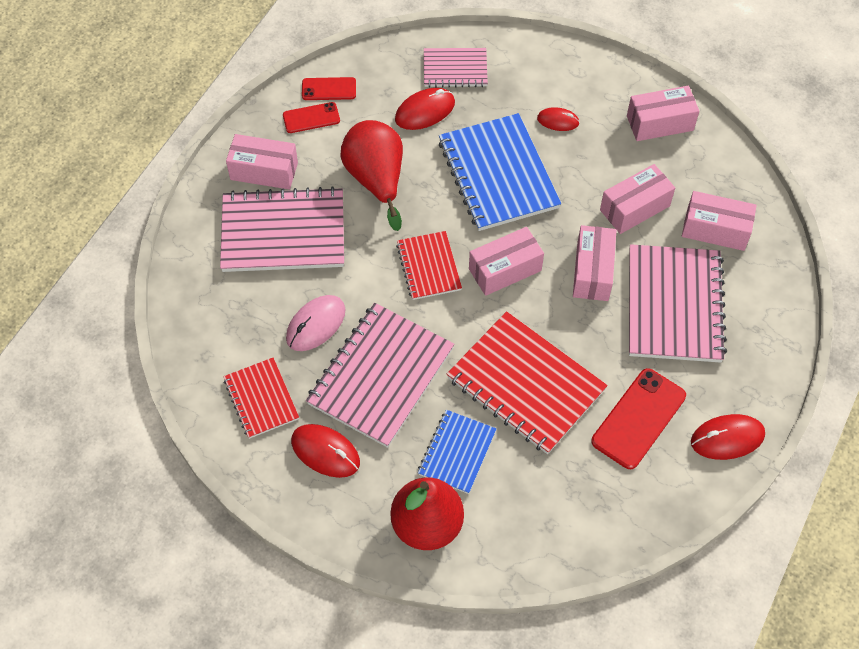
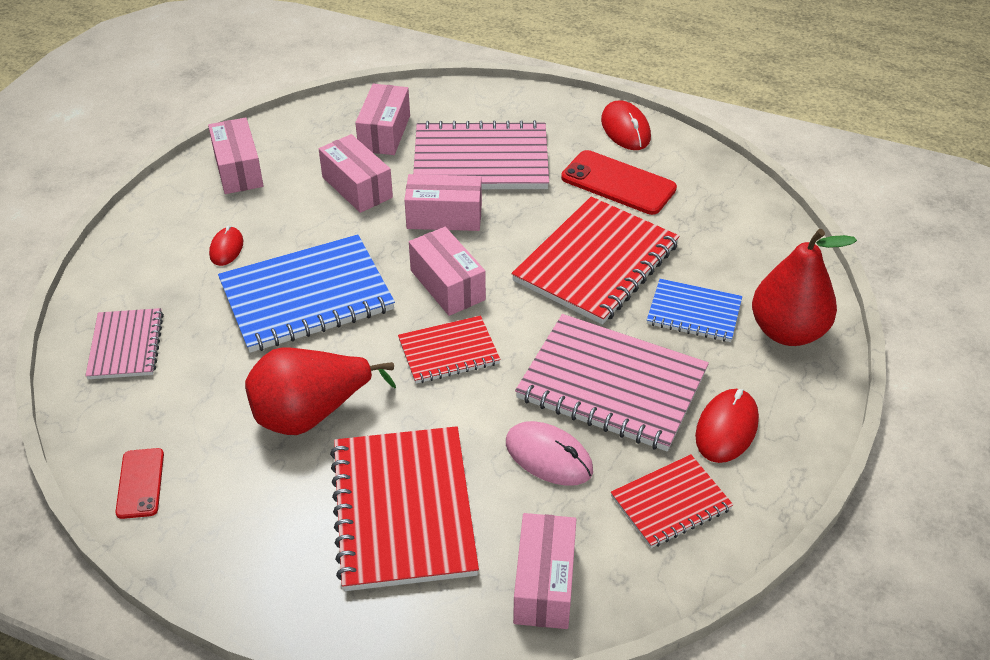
camera: 95 degrees left, 15 degrees down
pink notebook [220,186,344,272] -> red notebook [330,426,479,591]
pink box [226,134,298,190] -> pink box moved to [513,513,576,629]
red phone [283,102,340,133] -> none
red mouse [395,88,455,130] -> none

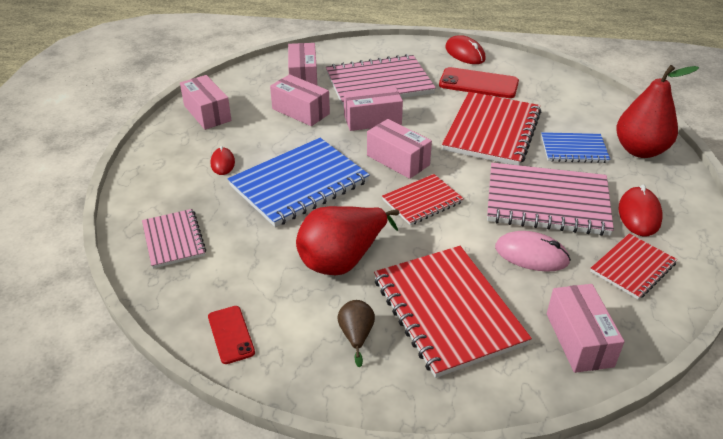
camera: 15 degrees left, 5 degrees down
none -> brown pear [338,300,375,367]

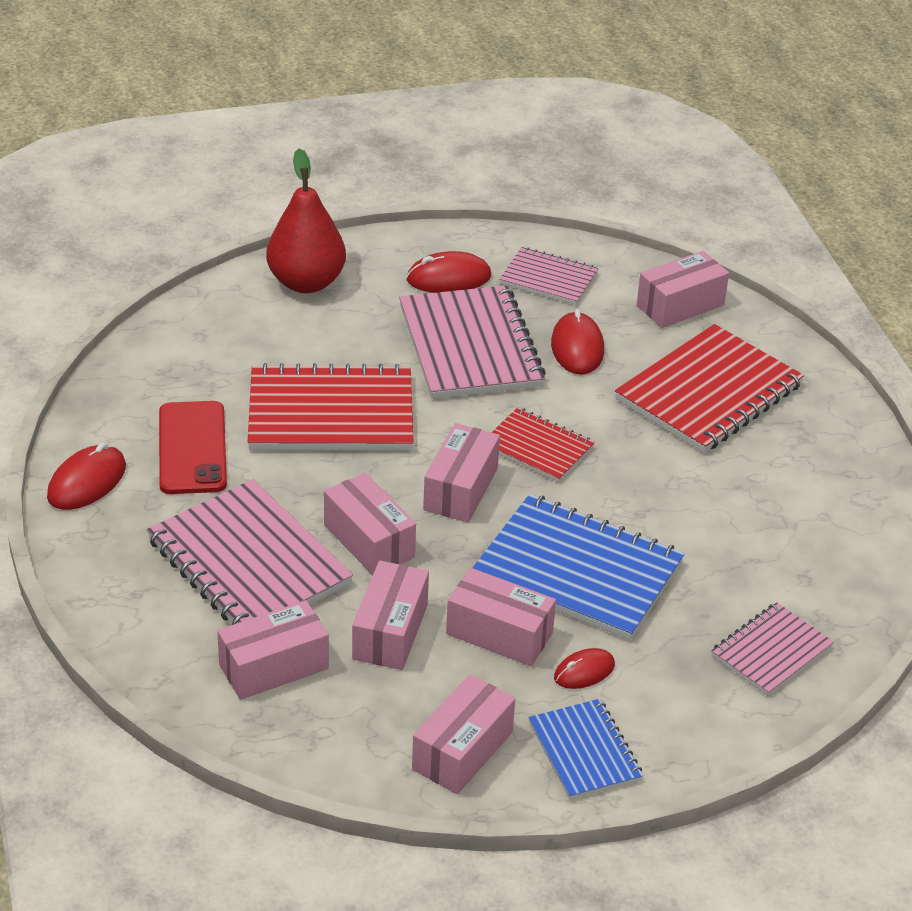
camera: 115 degrees left, 0 degrees up
red phone [208,306,255,364] -> none
red pear [296,206,399,275] -> none
brown pear [338,300,375,367] -> none
pink mouse [495,231,571,272] -> red mouse [551,309,604,375]
blue notebook [541,132,610,163] -> blue notebook moved to [529,699,643,800]
red notebook [590,234,677,300] -> pink notebook [499,247,598,305]
none -> pink box [446,568,556,666]

